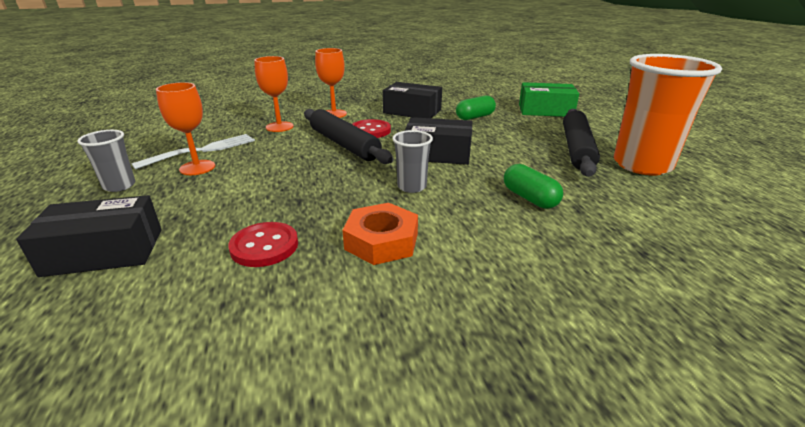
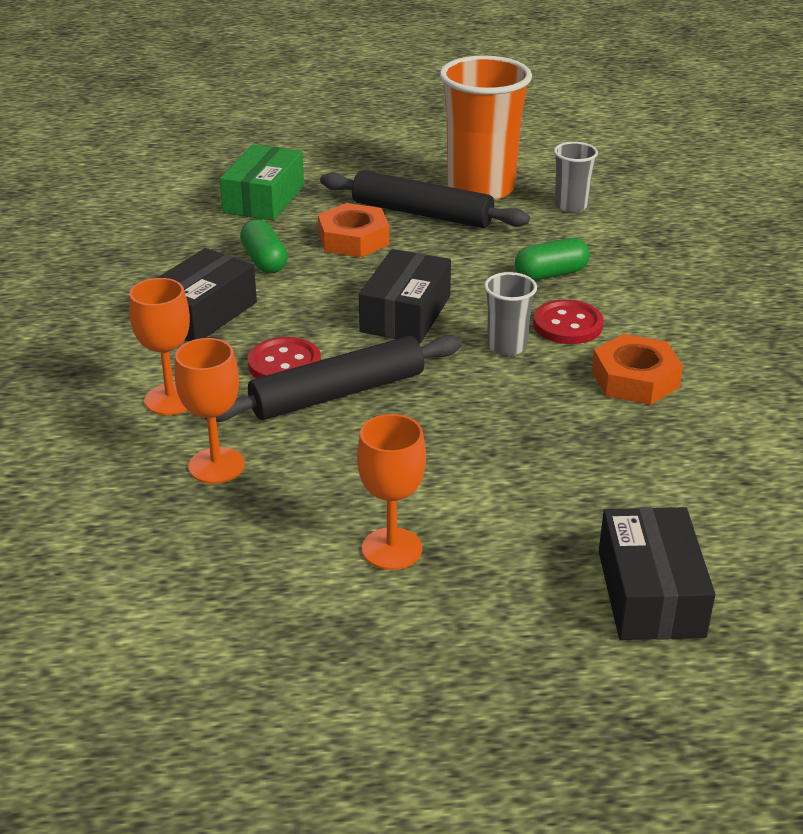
camera: 80 degrees left, 5 degrees up
grey cup [77,130,135,192] -> grey cup moved to [554,142,598,212]
white fork [131,134,255,170] -> none
red button [228,222,298,267] -> red button moved to [533,300,604,344]
none -> orange nut [318,203,389,257]

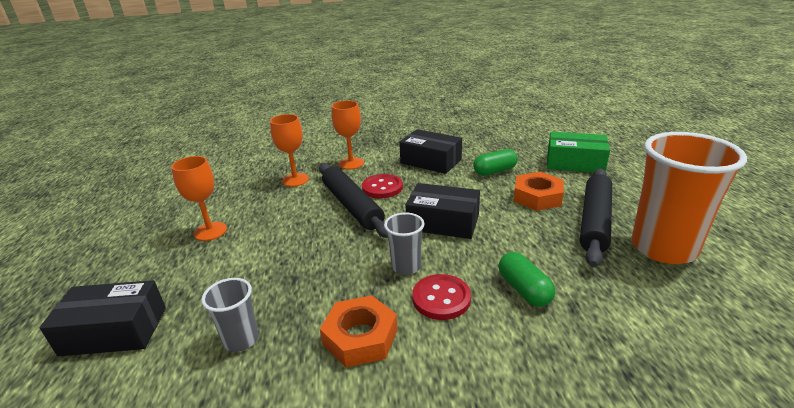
camera: 90 degrees right, 5 degrees down
grey cup [554,142,598,212] -> grey cup moved to [201,278,259,352]

